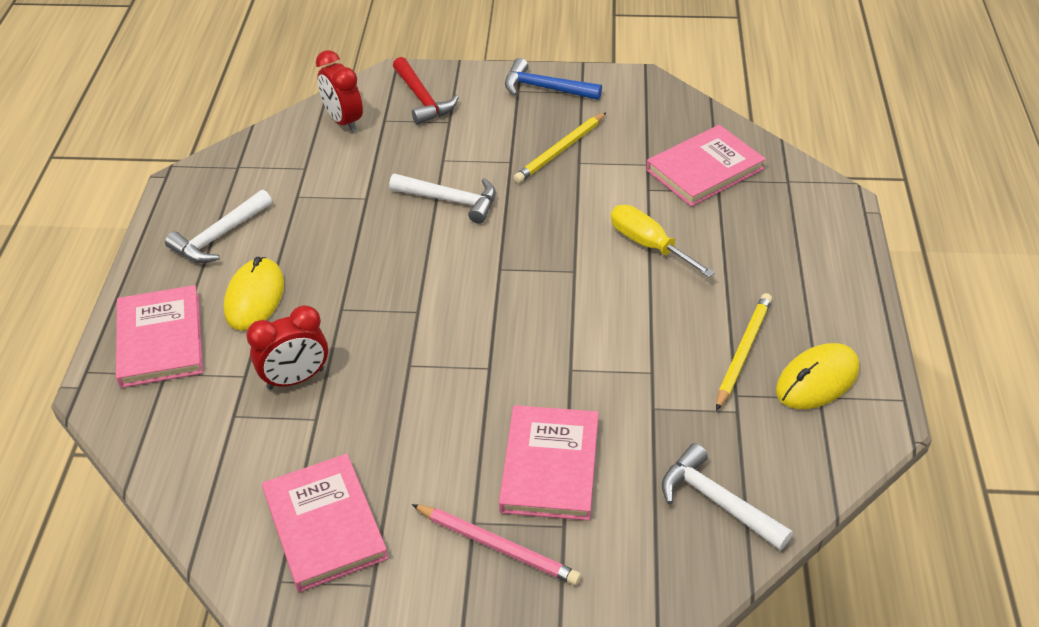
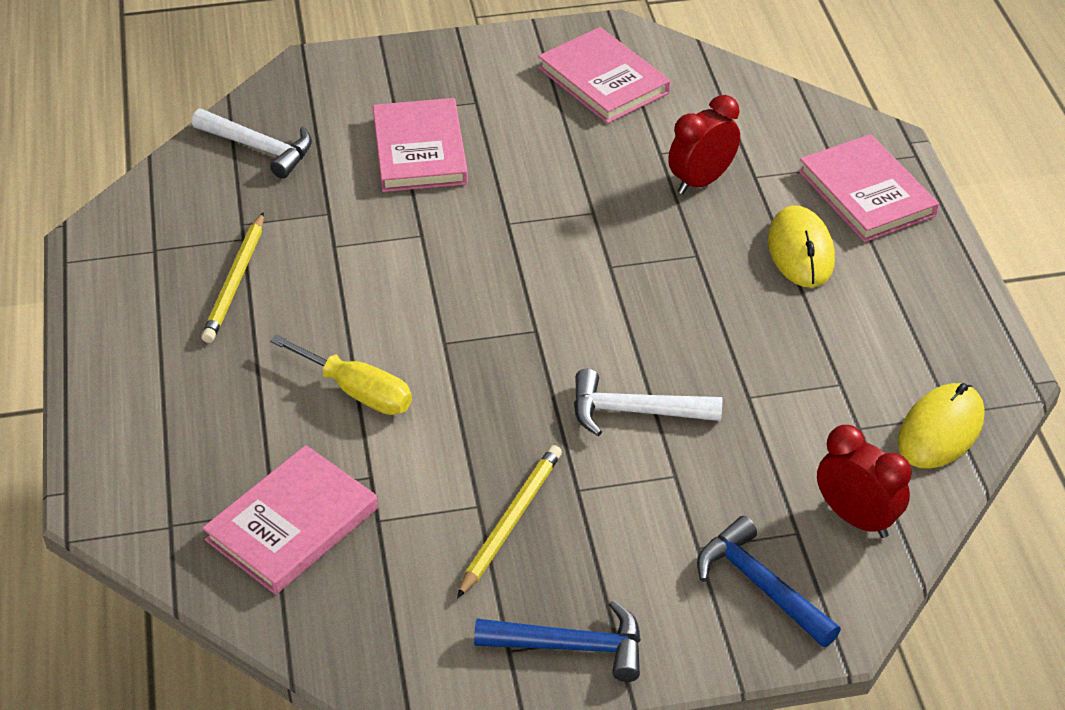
camera: 165 degrees right, 0 degrees up
white hammer [165,190,272,263] -> none
red hammer [393,57,459,125] -> blue hammer [697,516,841,647]
pink pencil [412,504,581,585] -> none
yellow mouse [776,343,859,409] -> yellow mouse moved to [898,383,985,469]

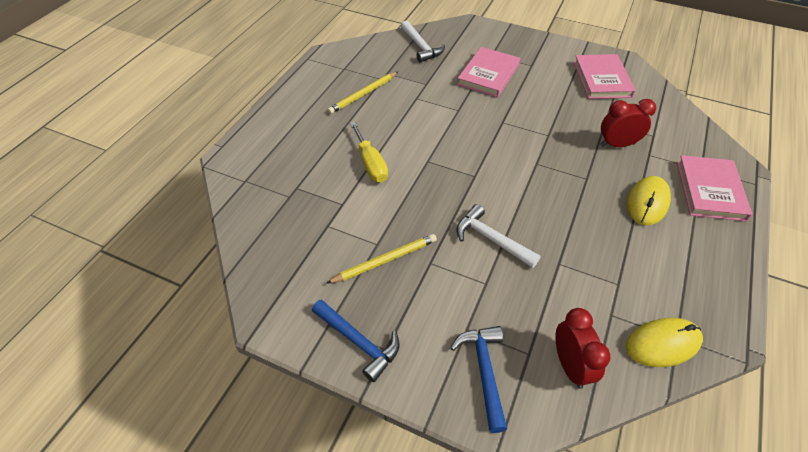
camera: 35 degrees right, 5 degrees up
pink book [202,445,378,595] -> none

